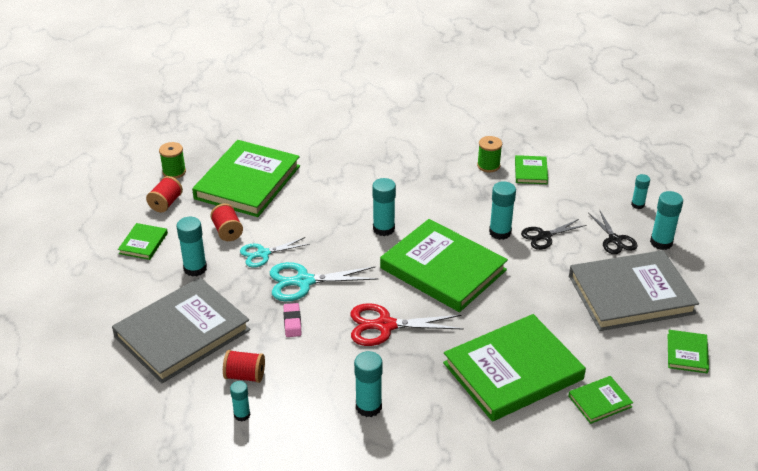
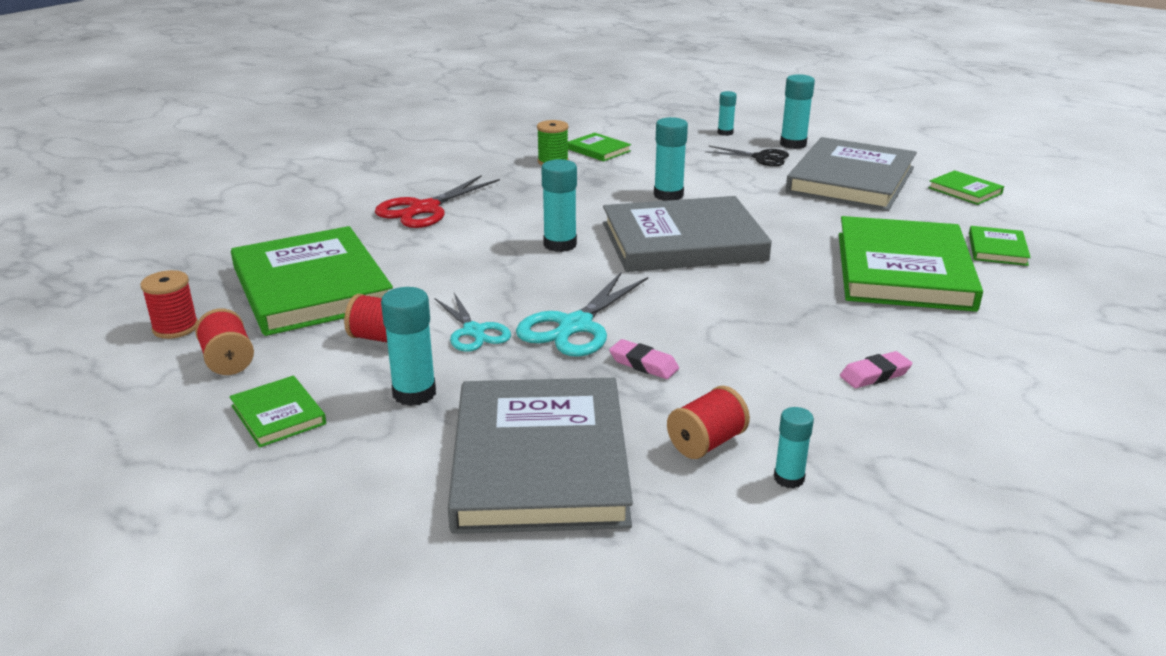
camera: 50 degrees left, 10 degrees down
green spool [159,142,186,179] -> red spool [140,270,198,339]
turquoise scissors [240,237,310,268] -> turquoise scissors turned 45 degrees counterclockwise [435,293,511,352]
red scissors [350,303,464,346] -> red scissors moved to [375,175,500,228]
turquoise glue stick [354,351,383,417] -> pink eraser [840,351,912,388]
green book [380,219,508,312] -> grey book [603,196,772,272]
black scissors [521,219,586,250] -> none

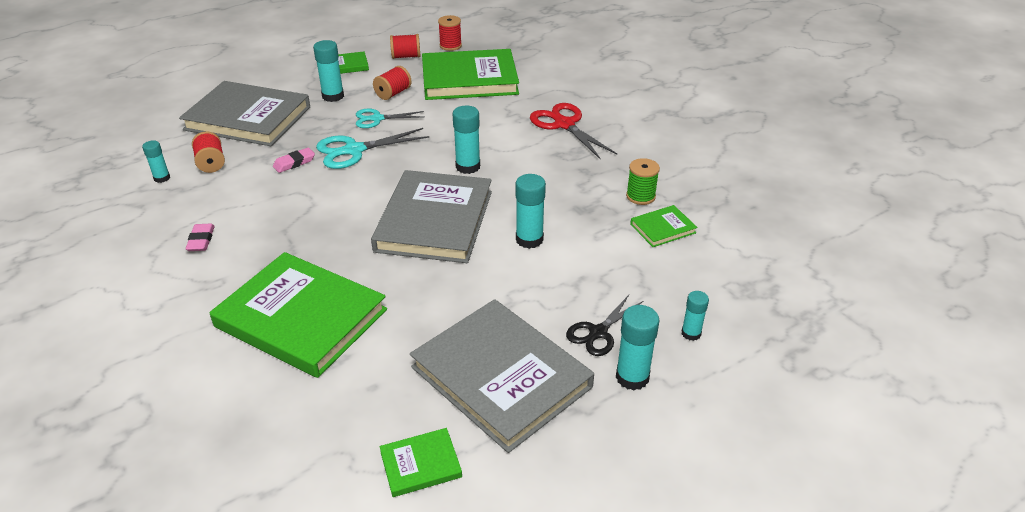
camera: 110 degrees right, 10 degrees up
turquoise scissors [516,272,648,357] -> turquoise scissors turned 75 degrees counterclockwise [316,128,430,169]
green book [969,226,1031,266] -> none

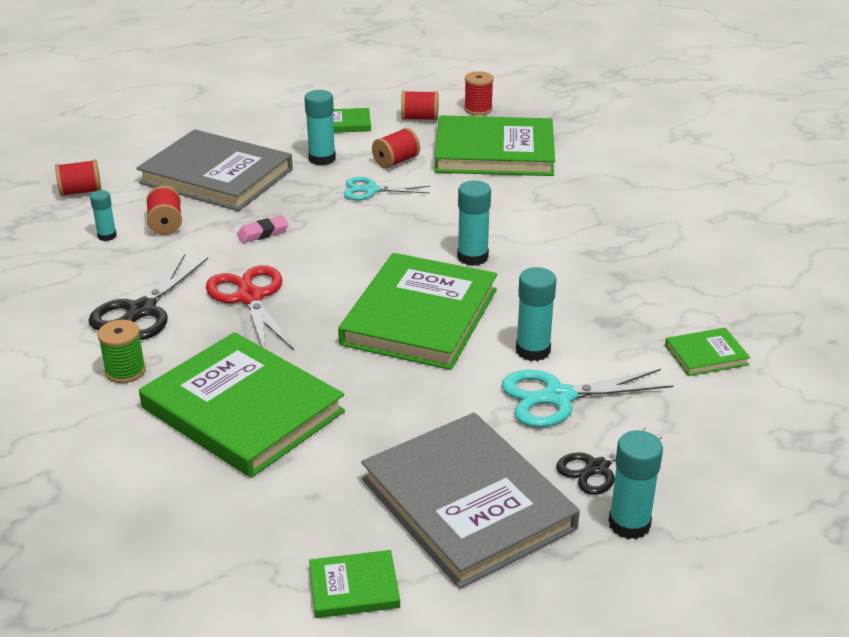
camera: 10 degrees right, 5 degrees down
pink eraser [185,224,215,251] -> black scissors [88,254,208,340]
turquoise scissors [316,128,430,169] -> turquoise scissors moved to [501,369,674,428]
grey book [371,170,492,263] -> green book [338,253,497,370]
red scissors [530,103,617,160] -> red scissors moved to [206,265,294,350]
green spool [626,158,660,205] -> green spool moved to [97,320,146,383]
turquoise glue stick [681,291,709,341] -> none
none -> red spool [55,159,101,197]

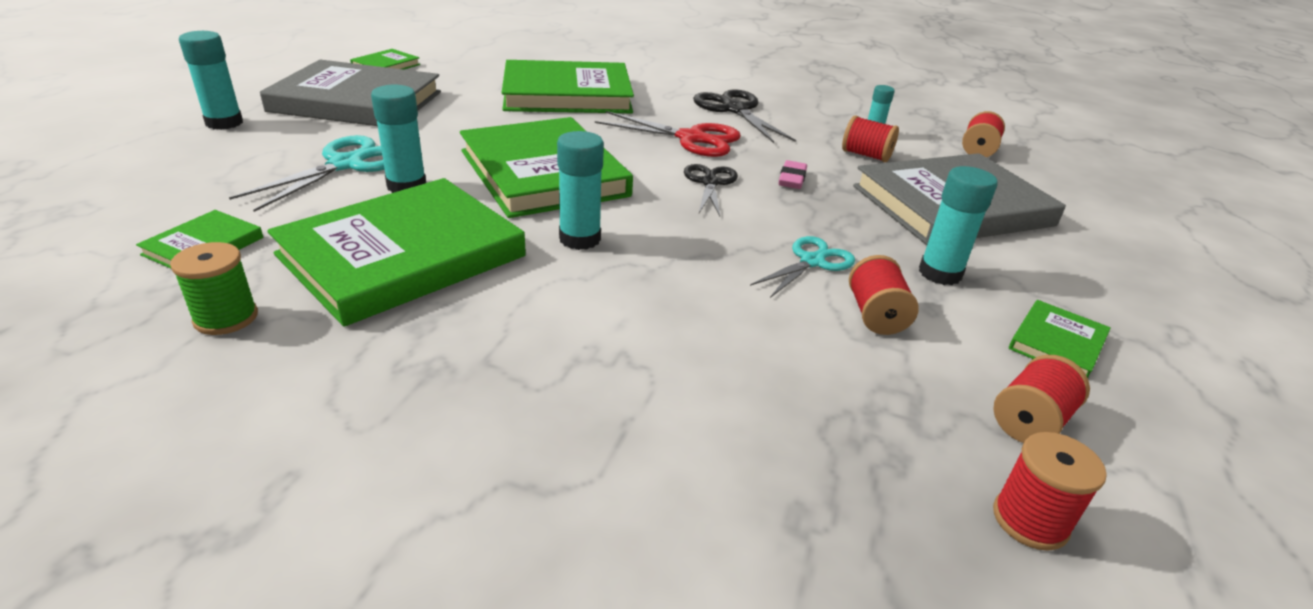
camera: 130 degrees right, 0 degrees up
green spool [97,320,146,383] -> green spool moved to [170,242,258,335]
green book [434,115,555,176] -> green book moved to [267,178,526,327]
black scissors [556,427,662,495] -> black scissors moved to [684,164,738,216]

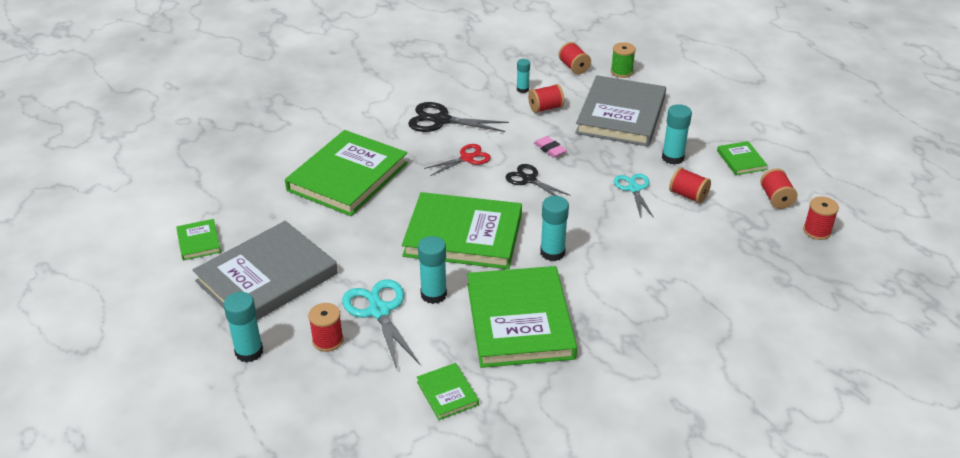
camera: 50 degrees left, 5 degrees up
green spool [170,242,258,335] -> green spool moved to [611,42,636,78]
red scissors [595,111,741,157] -> red scissors [424,144,491,176], size x0.66
none -> red spool [308,303,343,352]

